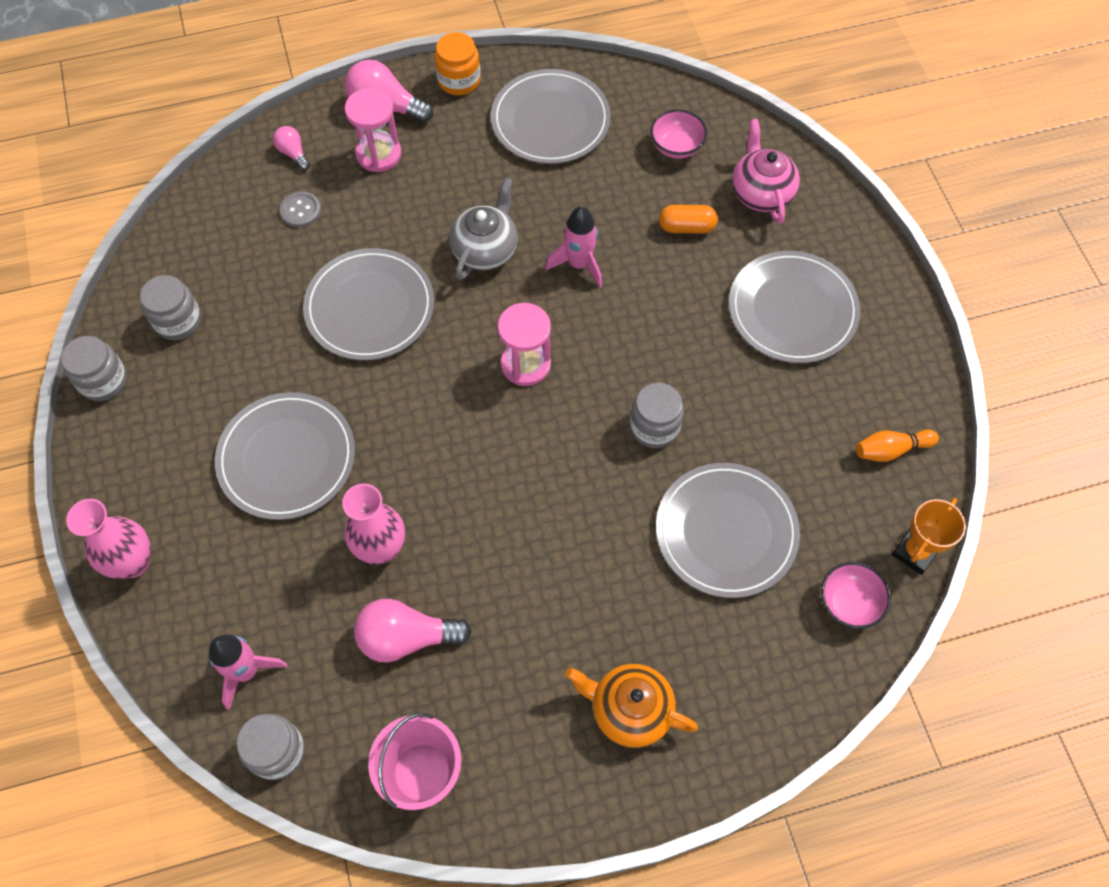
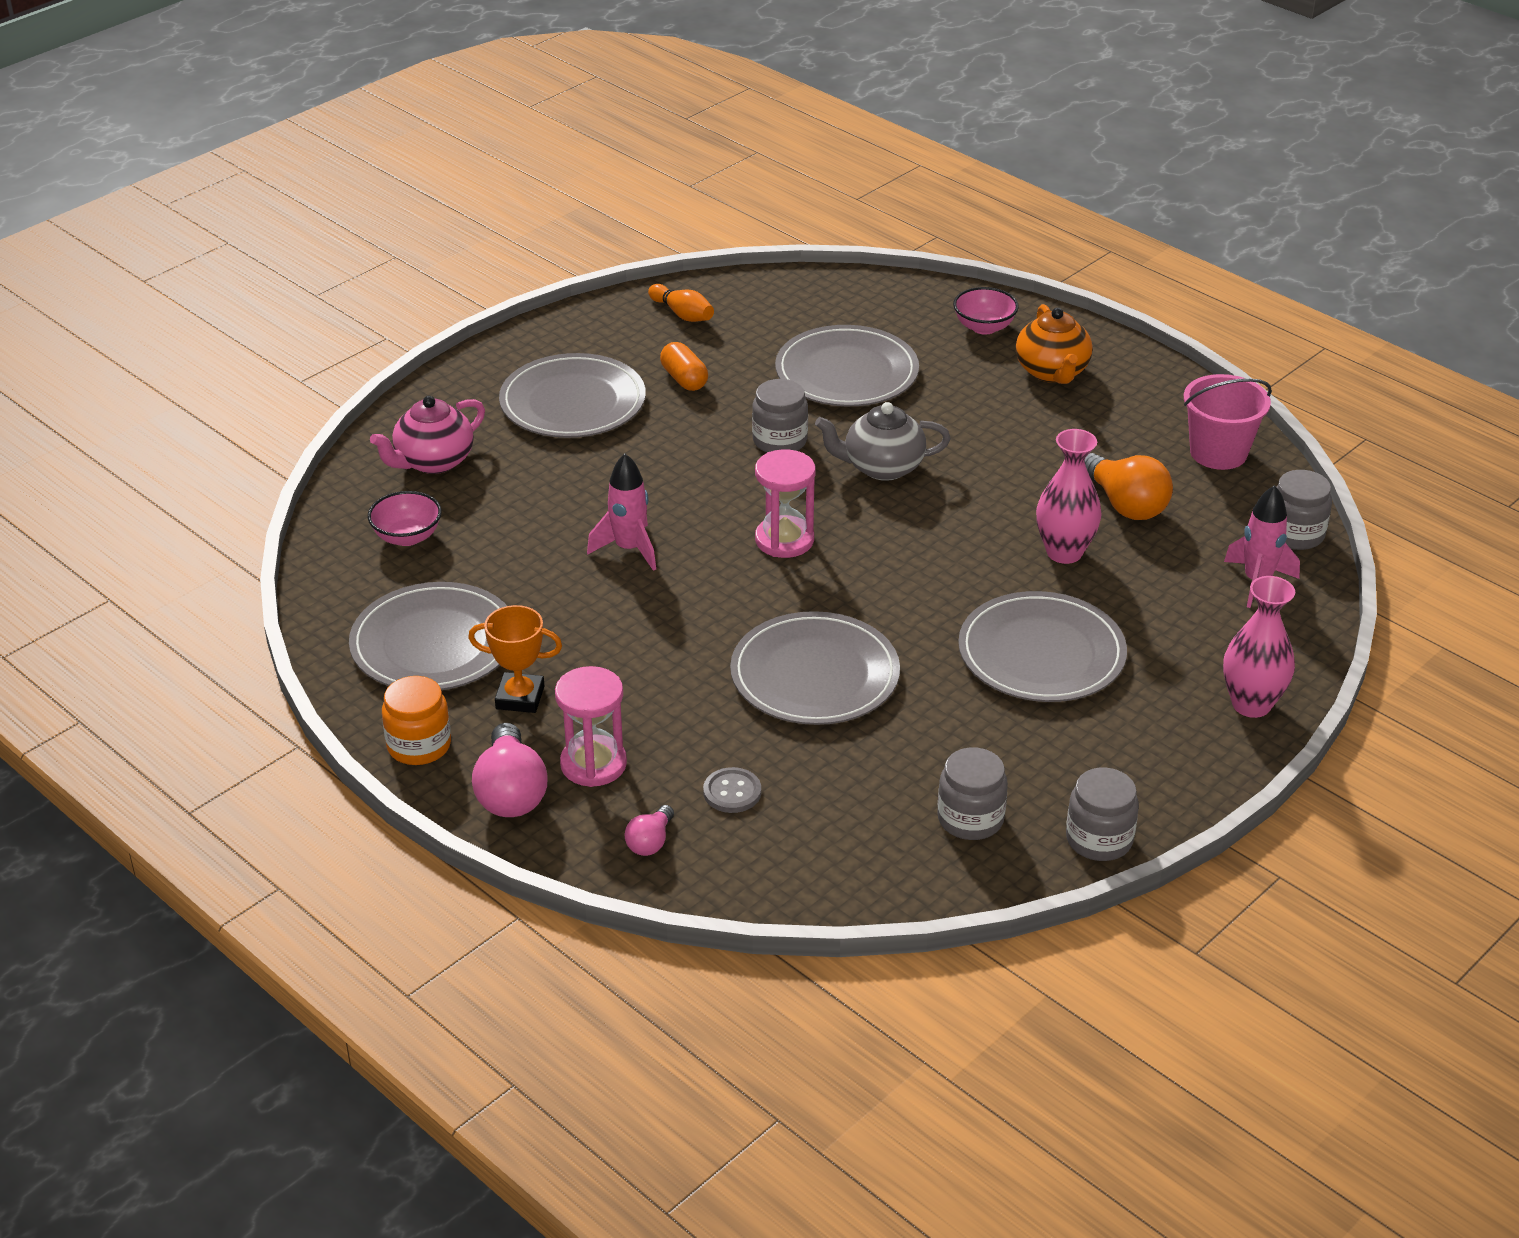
camera: 120 degrees left, 25 degrees down
pink light bulb [354,599,472,663] -> orange light bulb [1084,453,1173,520]
grey teapot [449,177,518,280] -> grey teapot moved to [815,402,951,481]
orange capsule [659,205,718,233] -> orange capsule moved to [660,342,708,391]
pink bowl [821,562,891,629] -> pink bowl moved to [953,287,1019,335]
orange trophy [892,498,966,575] -> orange trophy moved to [468,605,562,713]

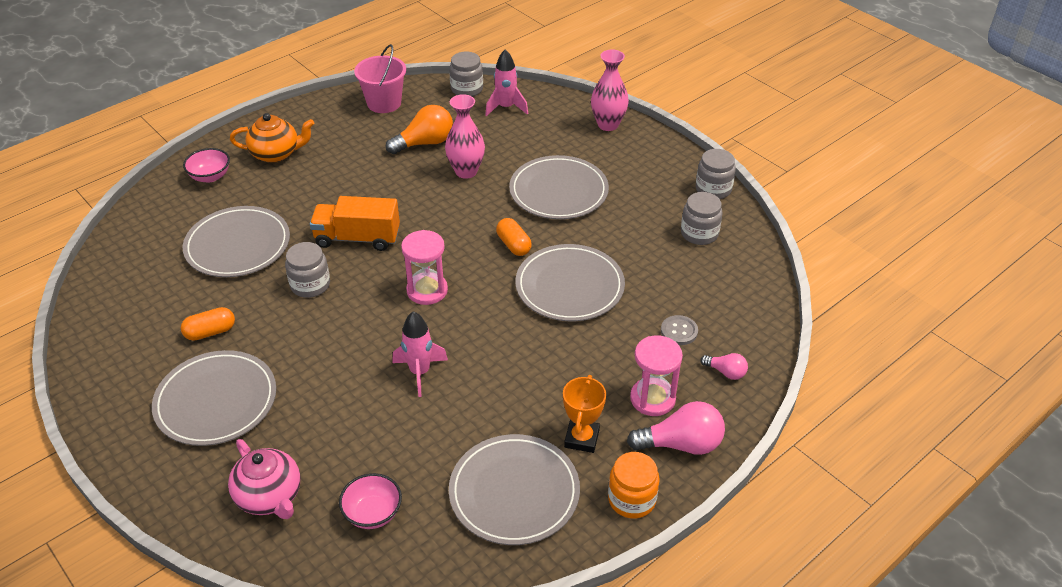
camera: 85 degrees left, 5 degrees up
orange bowling pin [648,284,714,322] -> none
grey teapot [815,402,951,481] -> orange truck [310,196,400,251]
none -> orange capsule [496,218,532,256]

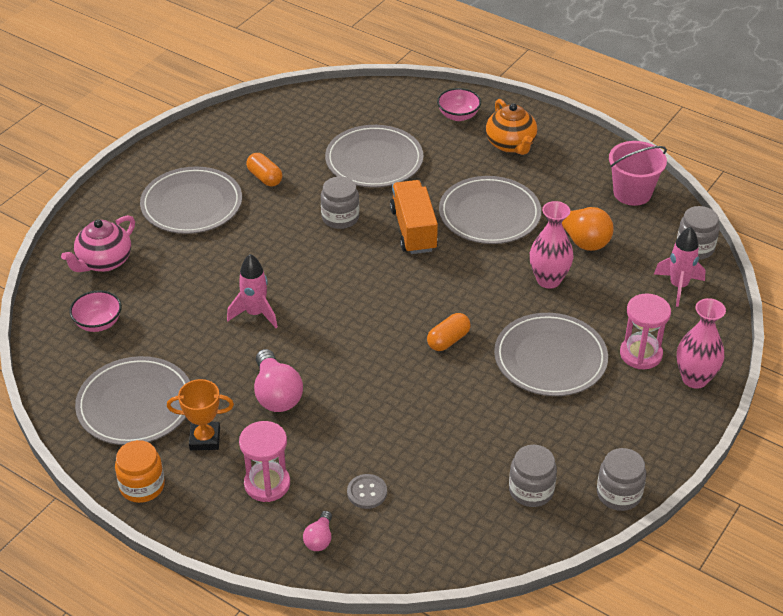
camera: 75 degrees right, 0 degrees up
pink hourglass [401,230,448,305] -> pink hourglass moved to [620,294,671,369]
grey plate [515,244,625,321] -> grey plate moved to [439,176,541,244]
pink light bulb [627,401,725,455] -> pink light bulb moved to [254,349,303,412]

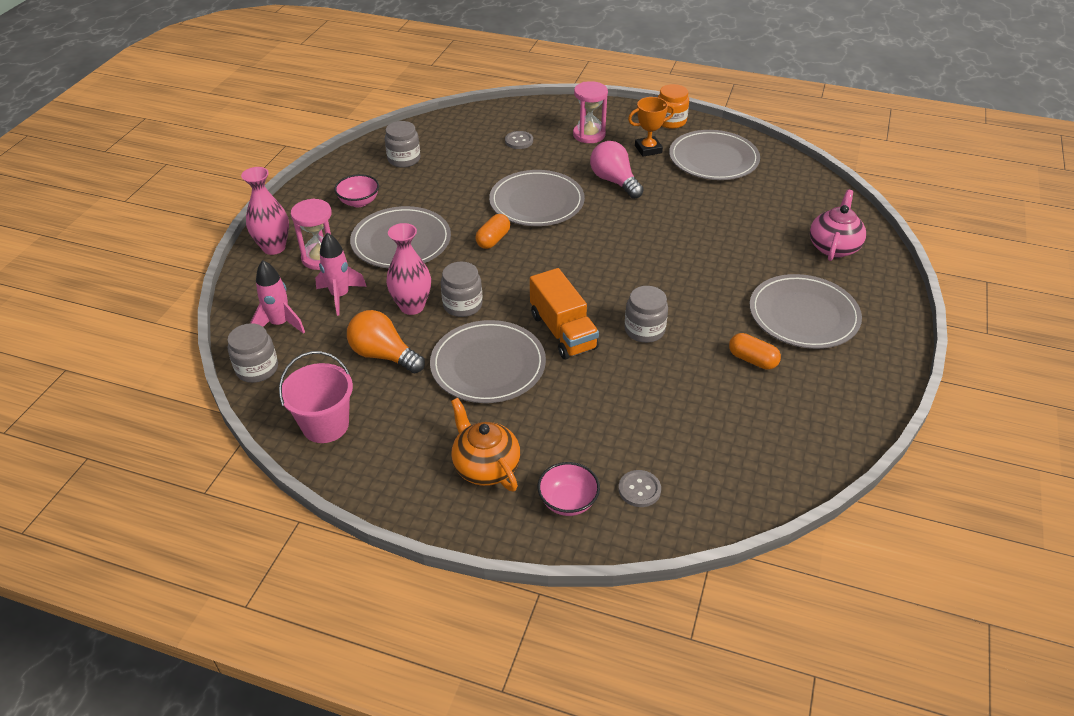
camera: 165 degrees right, 0 degrees up
pink bowl [69,290,122,332] -> pink bowl moved to [334,174,379,207]
pink rocket [227,254,278,328] -> pink rocket moved to [315,233,367,316]
pink light bulb [303,511,332,551] -> none
grey plate [325,125,423,188] -> grey plate moved to [489,170,585,226]
grey jar [597,448,646,511] -> grey jar moved to [441,261,483,317]
none -> grey button [618,470,661,507]

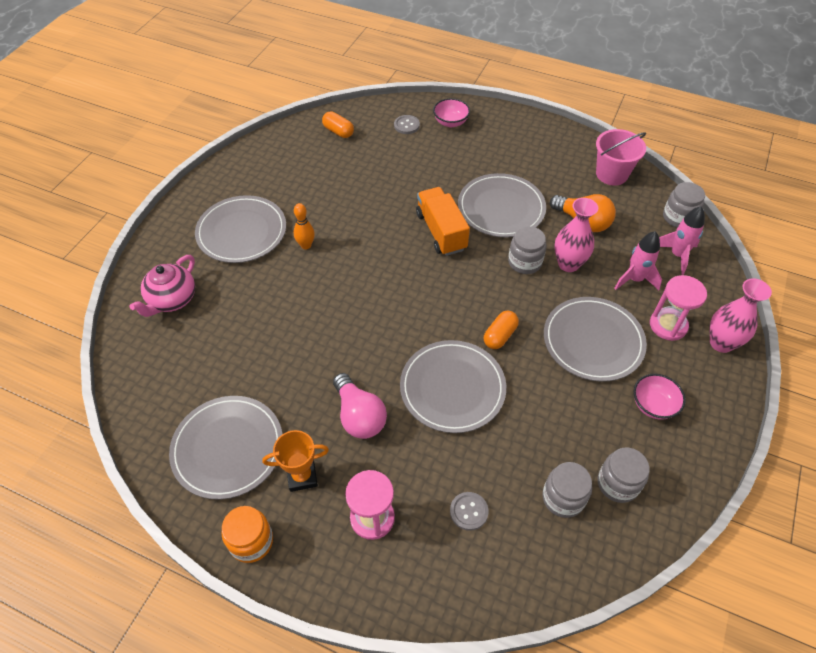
camera: 175 degrees left, 10 degrees up
orange teapot [451,398,520,492] -> none
grey jar [625,286,668,343] -> grey jar moved to [542,462,592,518]
orange capsule [729,333,781,370] -> orange capsule moved to [322,111,354,138]
none -> orange bowling pin [294,203,315,249]

